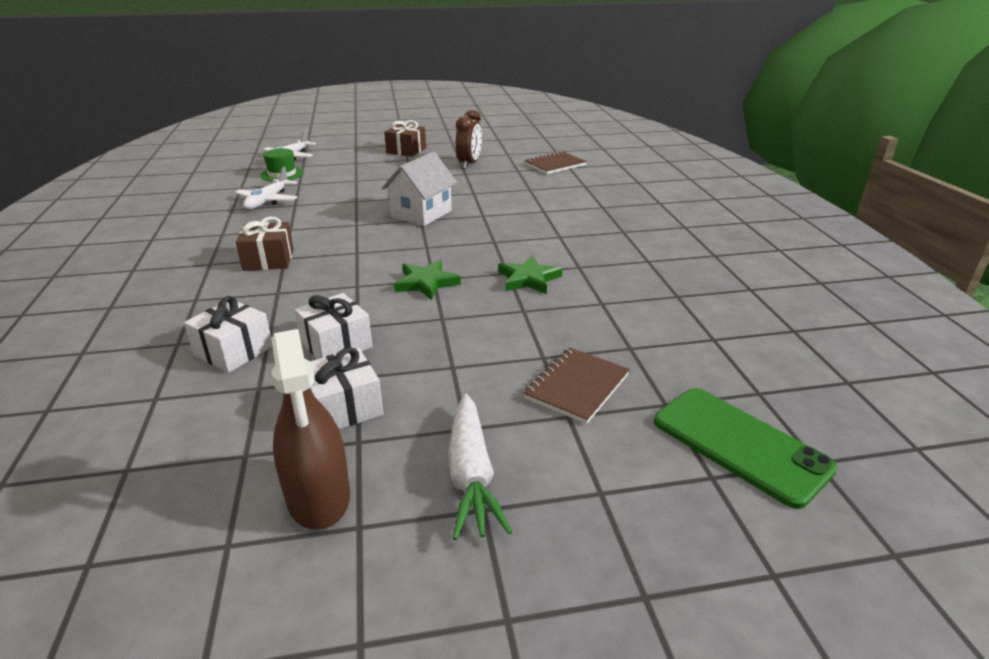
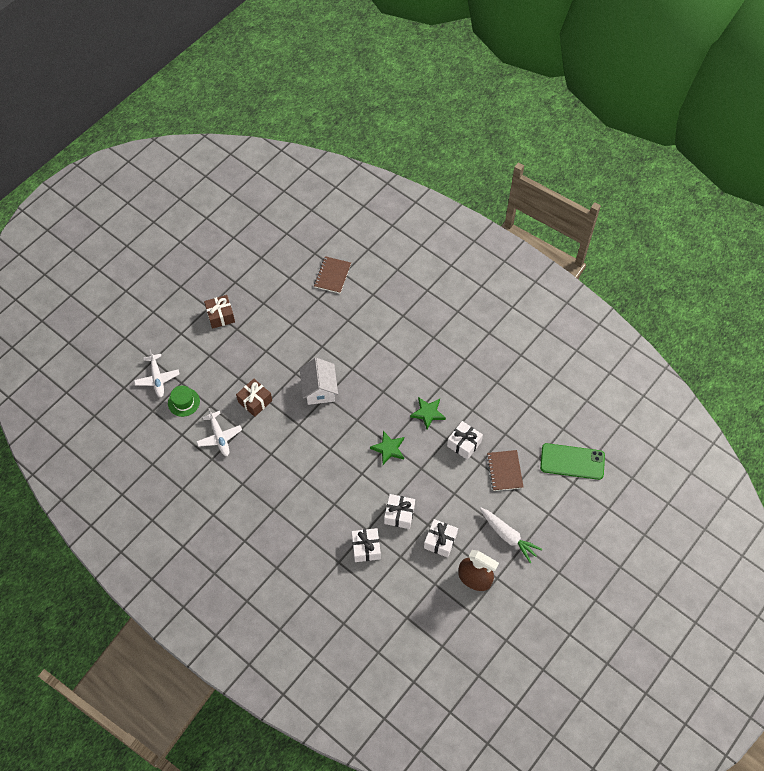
camera: 40 degrees left, 30 degrees up
brown gift [236,217,294,271] -> brown gift moved to [236,379,272,417]
brown clock [455,109,482,169] -> none
none -> white gift [447,421,483,460]

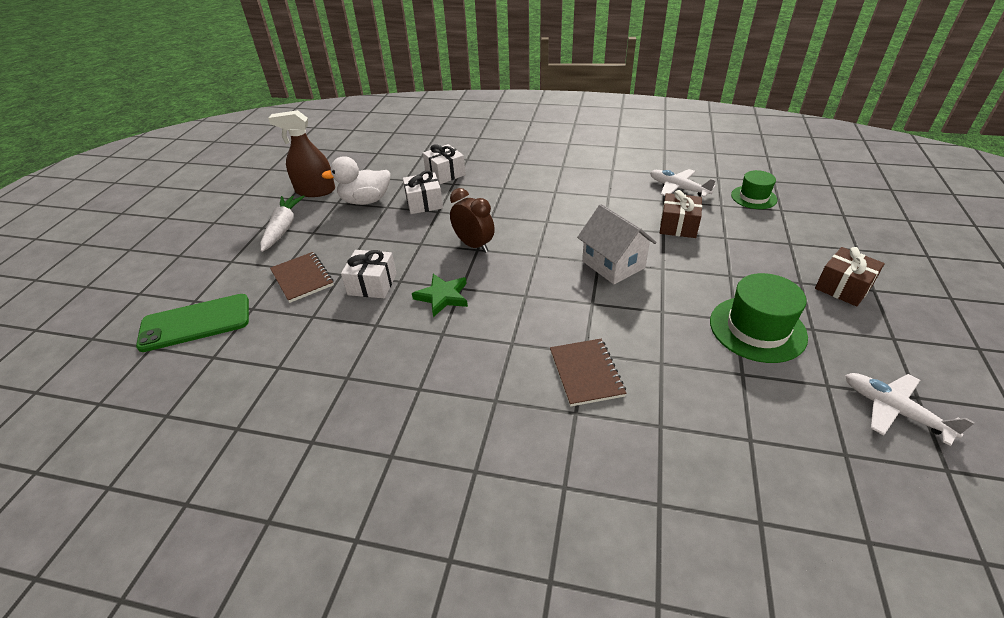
camera: 155 degrees right, 20 degrees down
white plane [134,349,179,397] -> white plane moved to [845,373,975,446]
brown notebook [314,256,351,293] -> brown notebook moved to [550,339,627,407]
green star [370,431,404,465] -> brown clock [450,188,495,253]
white gift [424,519,458,558] -> white duck [321,156,391,205]
white carrot [480,508,543,563] -> white carrot turned 75 degrees clockwise [261,195,305,252]
none -> green hat [710,273,808,363]

